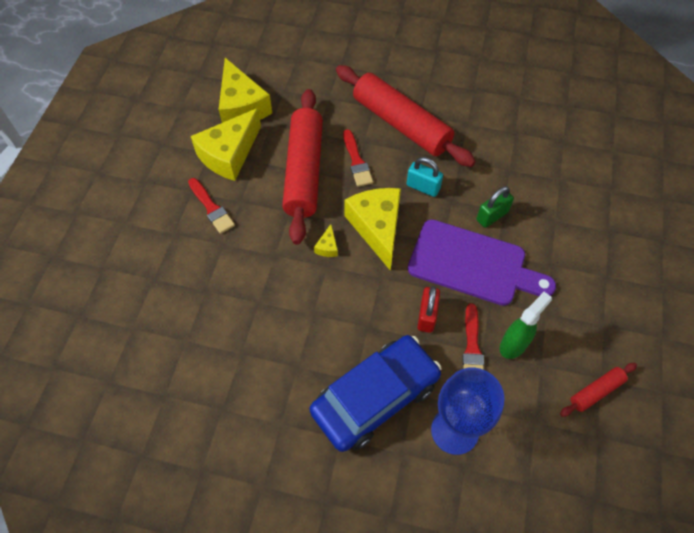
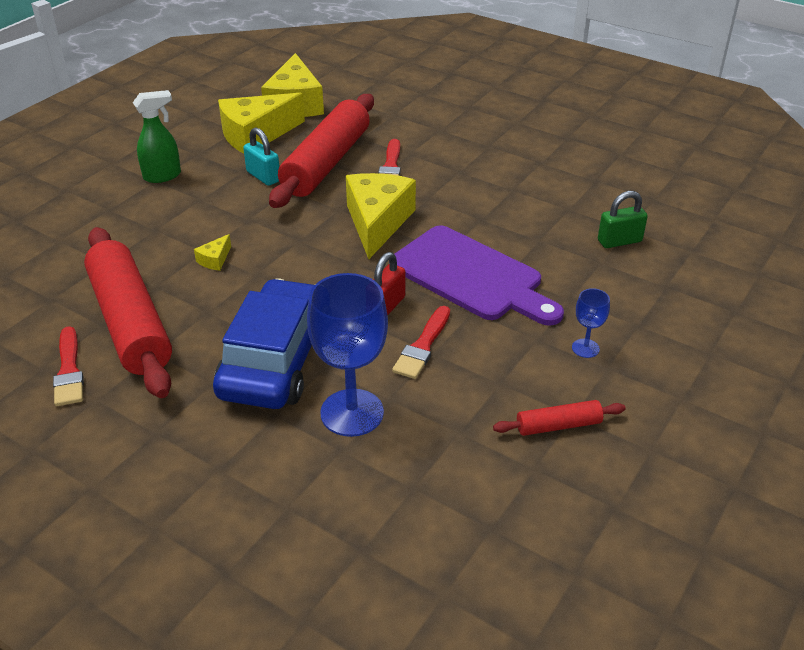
camera: 20 degrees right, 20 degrees down
red brush [188,178,235,234] -> red brush moved to [53,326,84,406]
blue car [309,335,442,452] -> blue car turned 60 degrees counterclockwise [213,278,314,409]
yellow cheese [314,224,338,257] -> yellow cheese moved to [194,234,231,271]
red rolling pin [336,65,476,167] -> red rolling pin moved to [84,227,172,398]
turquoise padlock [406,157,443,197] -> turquoise padlock moved to [243,127,279,186]
green padlock [476,186,514,228] -> green padlock moved to [598,191,648,248]
green spray bottle [500,292,552,359] -> green spray bottle moved to [133,90,181,183]
none -> blue goblet [572,288,610,358]

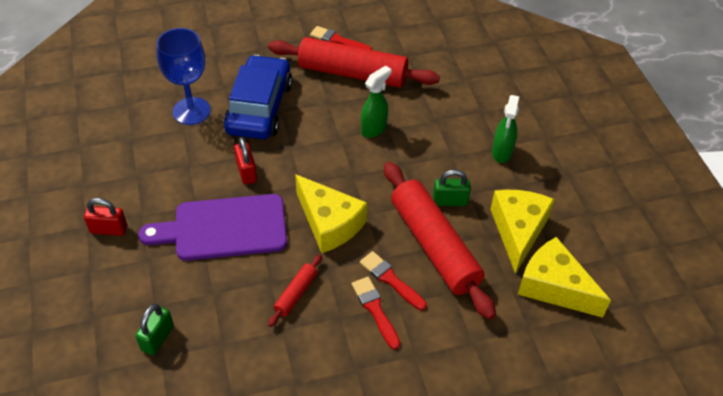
camera: 130 degrees right, 10 degrees up
yellow cheese [194,234,231,271] -> green spray bottle [361,65,391,138]
blue car [213,278,314,409] -> blue car turned 135 degrees counterclockwise [224,55,293,139]
turquoise padlock [243,127,279,186] -> green padlock [433,169,471,206]
red brush [392,306,450,379] -> red brush moved to [352,277,400,350]
red rolling pin [493,400,626,436] -> red rolling pin moved to [268,254,322,327]
blue goblet [572,288,610,358] -> red padlock [84,198,127,236]

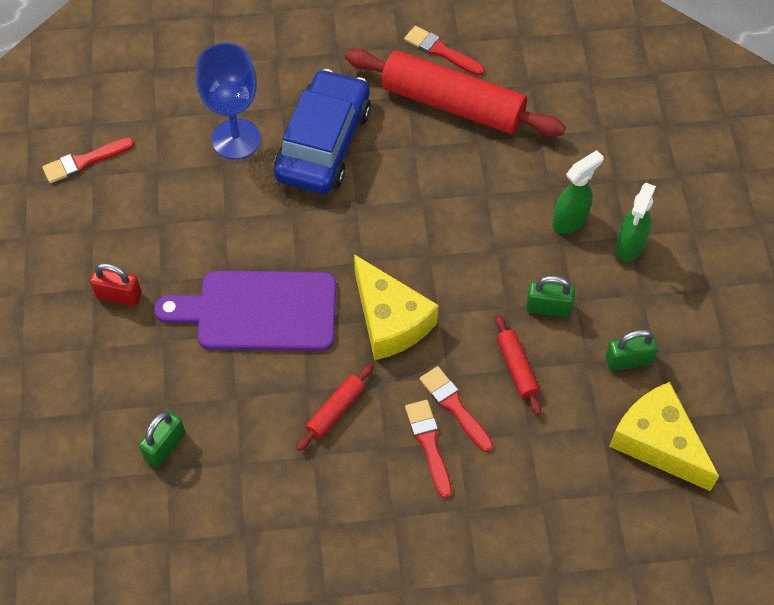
camera: 10 degrees right, 10 degrees up
red padlock [234,137,257,185] -> none
green spray bottle [361,65,391,138] -> green spray bottle moved to [552,150,604,234]
red rolling pin [384,162,496,320] -> red rolling pin [495,314,541,415], size x0.44
yellow cheese [490,190,555,274] -> green padlock [605,329,658,371]
none -> red brush [42,138,134,183]

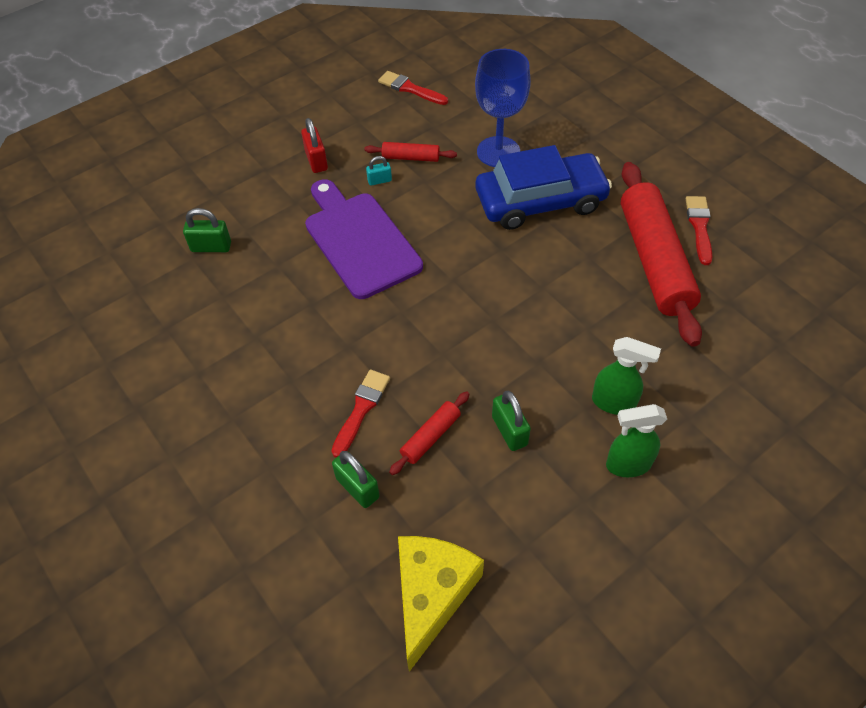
camera: 60 degrees right, 5 degrees down
red rolling pin [296,364,374,451] -> red rolling pin moved to [365,142,457,162]
yellow cheese [354,254,439,360] -> none
red brush [405,400,452,498] -> none
green padlock [605,329,658,371] -> green padlock moved to [332,451,380,508]
none -> turquoise padlock [366,156,392,186]

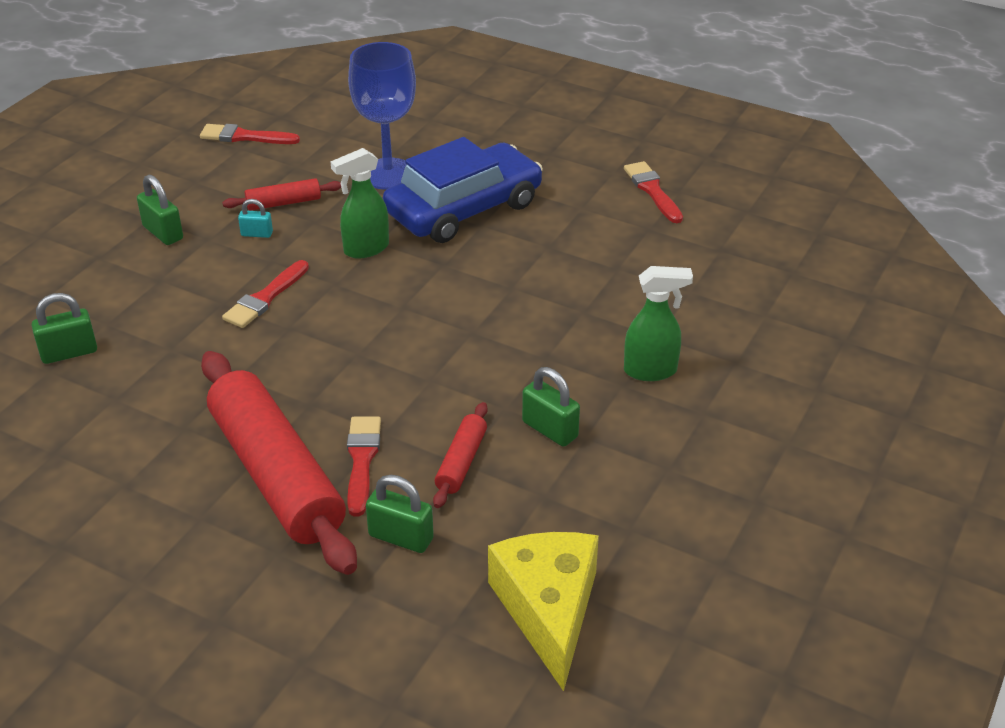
camera: 25 degrees left, 15 degrees down
red padlock [301,118,328,173] -> green padlock [137,174,183,245]
purple cutting board [305,179,423,299] -> red brush [222,260,309,328]
turquoise padlock [366,156,392,186] -> turquoise padlock turned 45 degrees clockwise [238,199,273,238]
green spray bottle [606,404,667,477] -> green spray bottle moved to [330,148,389,258]
red rolling pin [621,162,702,347] -> red rolling pin moved to [201,351,357,575]

